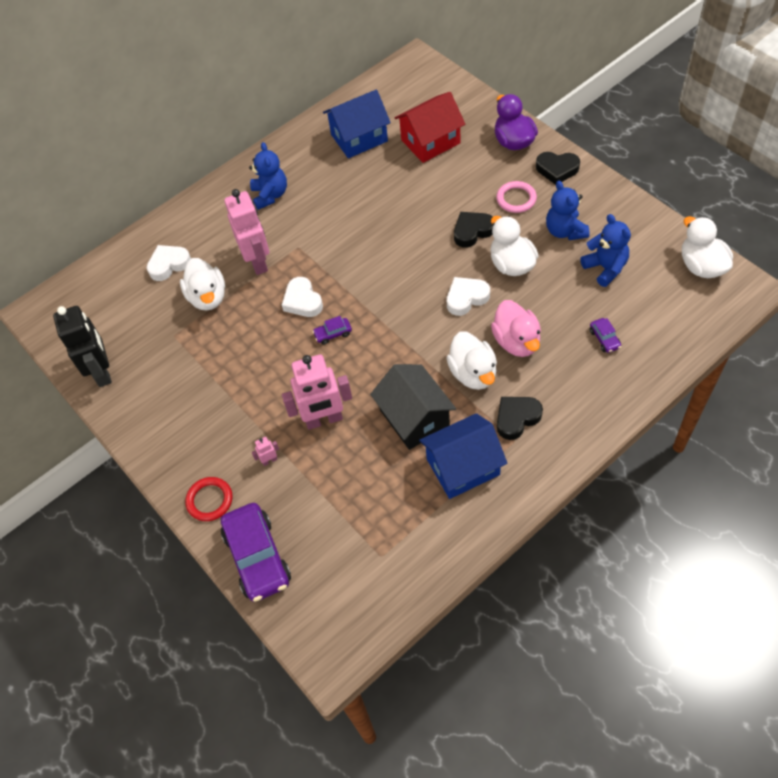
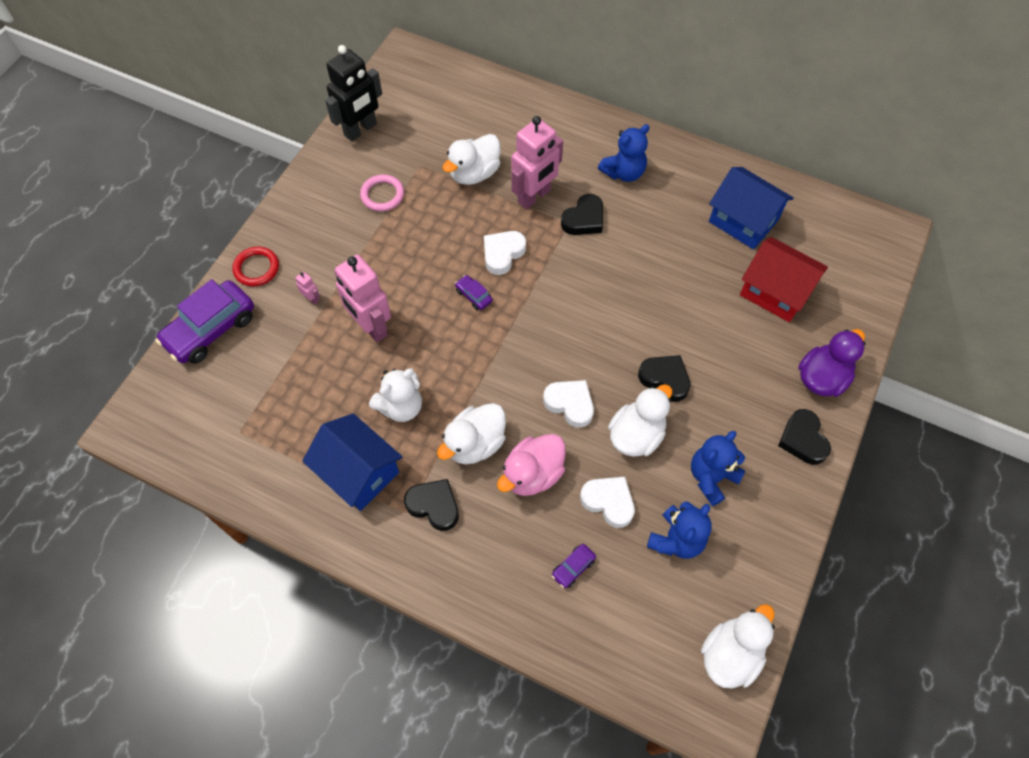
camera: 60 degrees right, 5 degrees up
white heart [147,245,191,281] -> white heart moved to [580,477,635,528]
black house [370,364,456,450] -> white teddy bear [369,368,422,422]
pink ring [496,181,537,213] -> pink ring moved to [360,174,404,211]
none -> black heart [561,194,603,235]

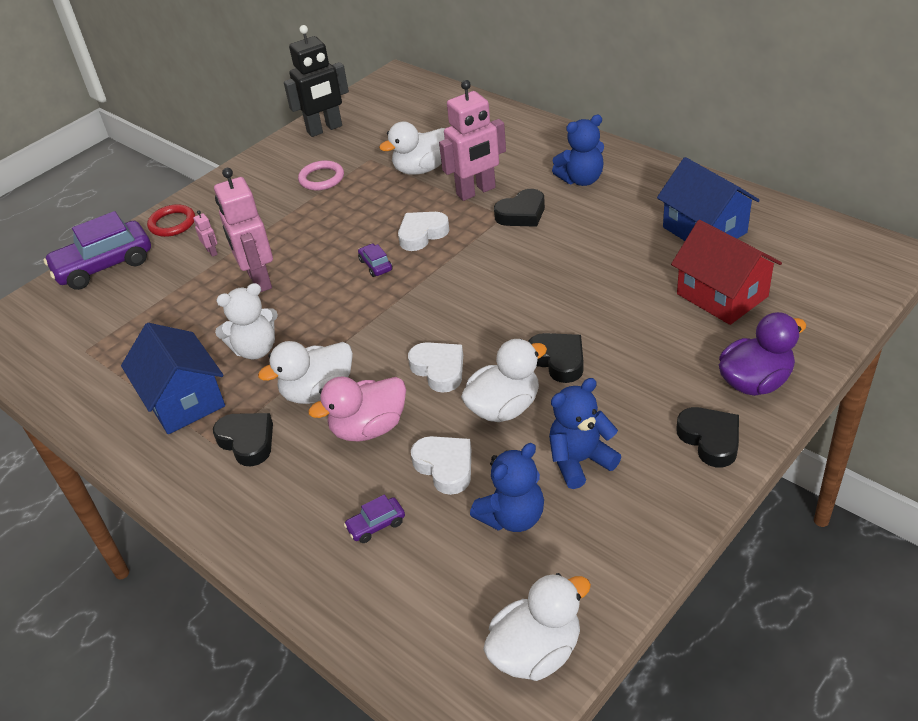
camera: 20 degrees right, 20 degrees down
black heart [778,409,831,465] -> black heart turned 150 degrees clockwise [676,407,739,467]

